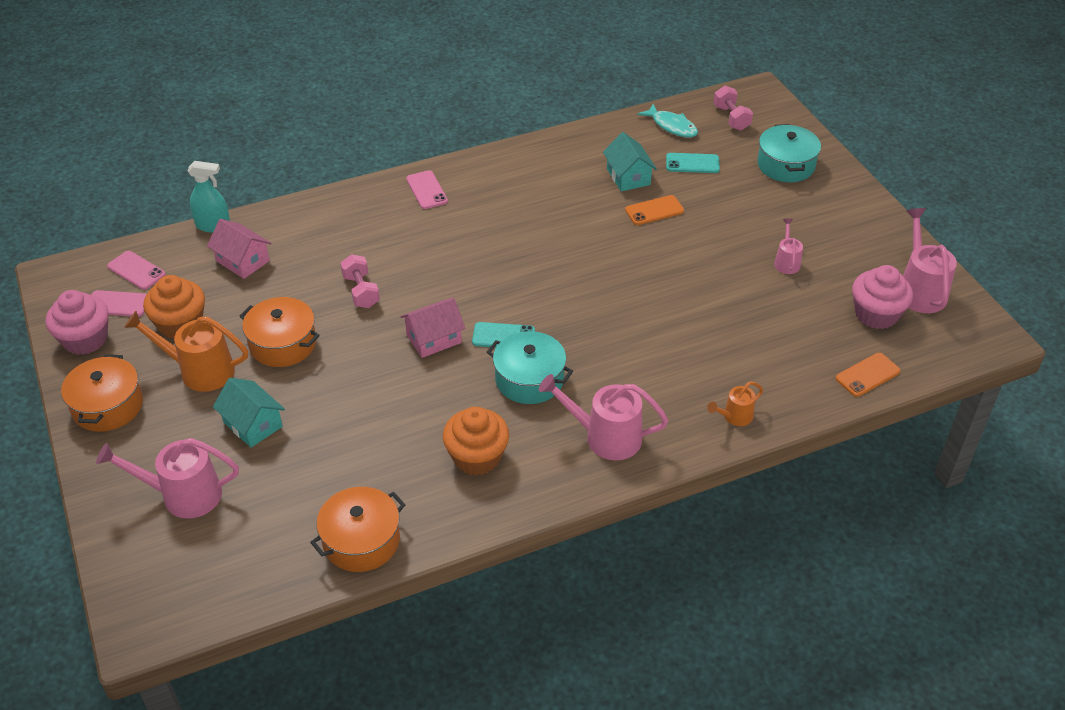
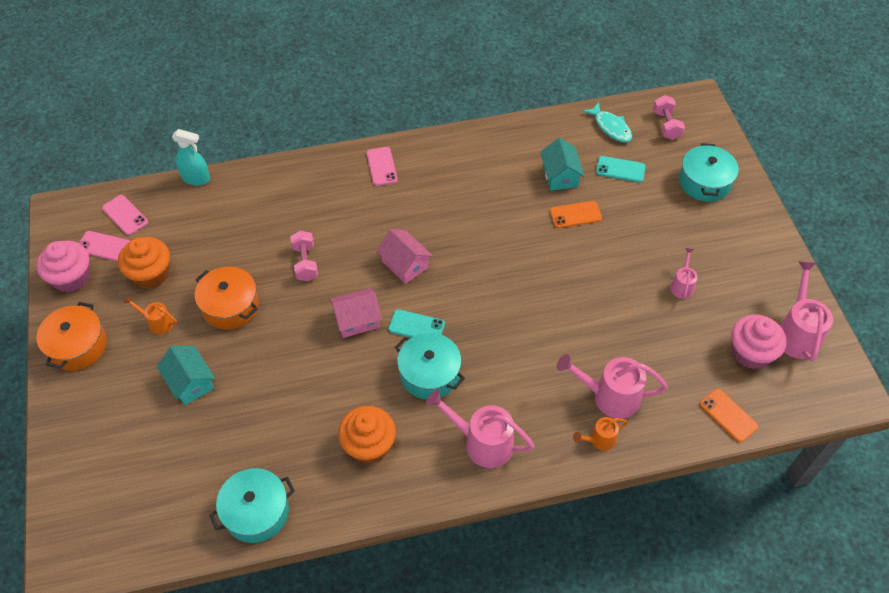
camera: 10 degrees right, 10 degrees up
pink watering can [96,438,239,519] -> pink watering can moved to [557,354,668,419]
orange watering can [124,311,248,392] -> orange watering can [123,296,177,334], size x0.54
pink house [207,219,271,279] -> pink house moved to [376,229,433,284]
orange pot [310,487,405,572] -> turquoise pot [209,468,295,543]
orange phone [836,353,901,397] -> orange phone turned 75 degrees clockwise [700,389,758,442]

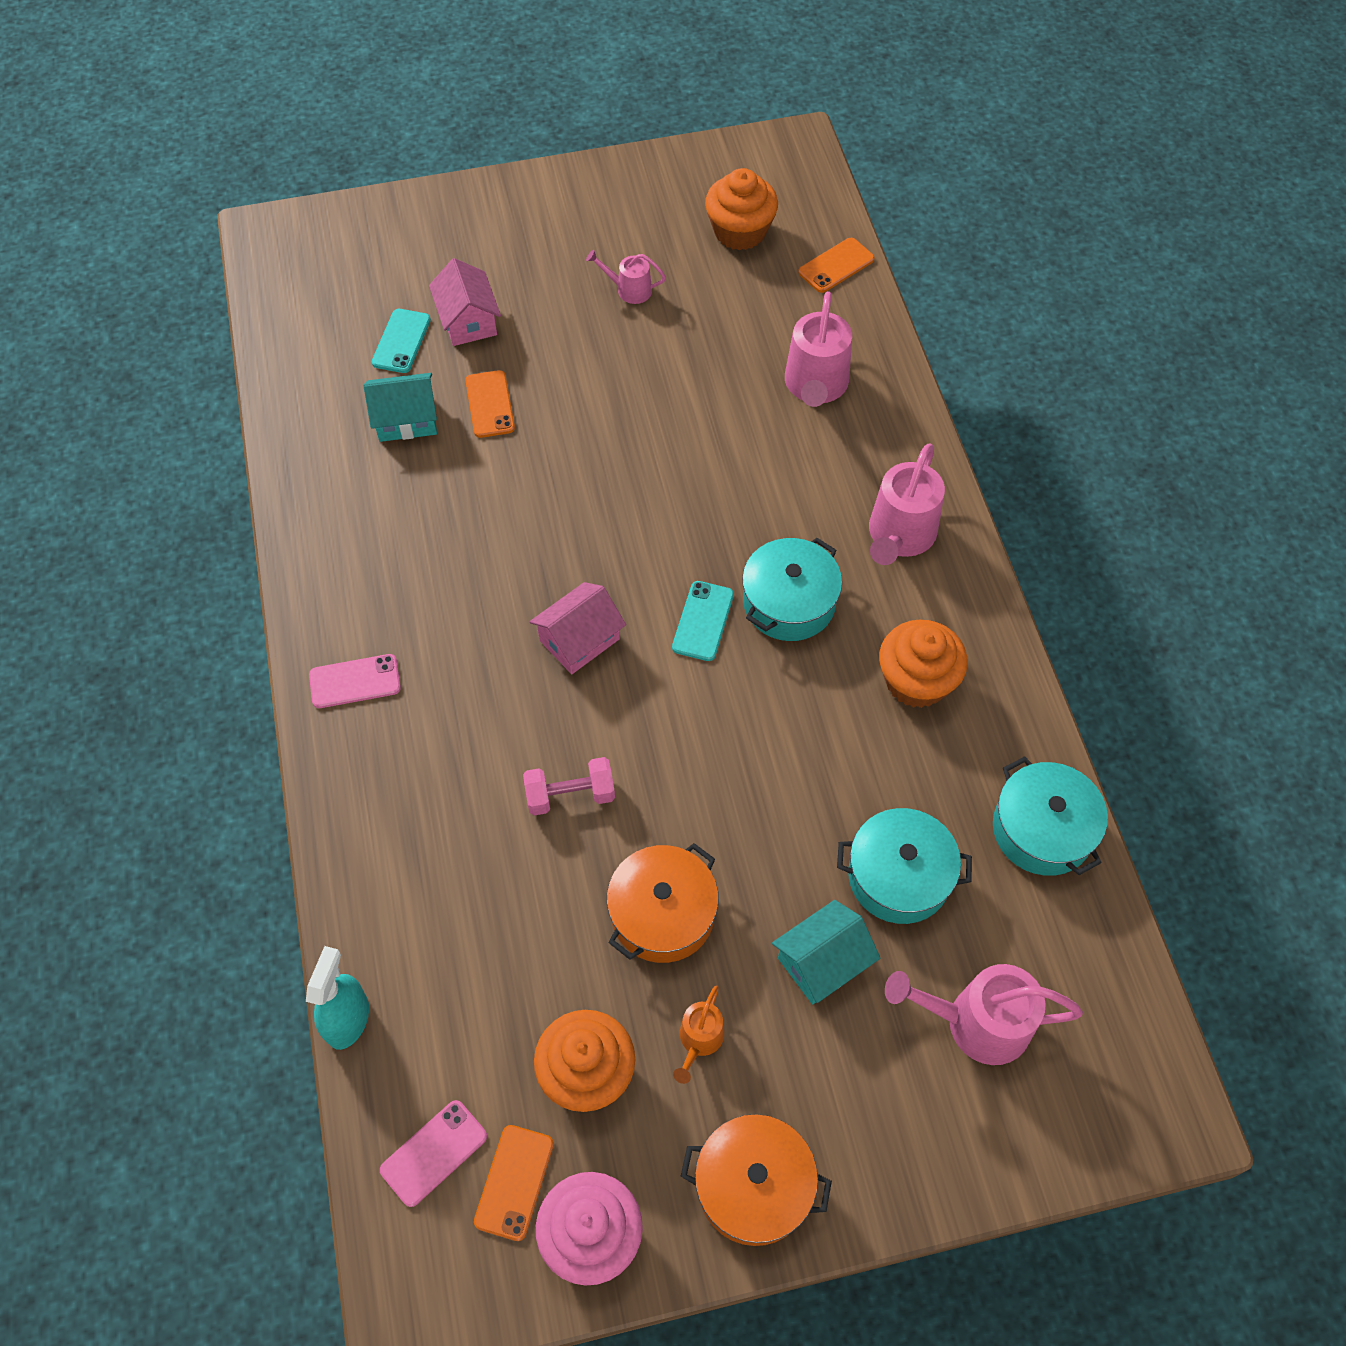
camera: 90 degrees left, 5 degrees up
pink phone [79,231,130,261] -> orange phone [474,1125,554,1241]
pink house [329,288,382,338] -> pink house moved to [429,258,501,346]
orange watering can [573,417,628,451] -> none
turquoise fish [582,102,632,142] -> none
pink dumbbell [653,95,685,140] -> none
turquoise pot [679,143,739,202] -> turquoise pot moved to [837,808,972,924]
pink cupcake [731,315,787,369] -> orange cupcake [705,168,778,250]
pink watering can [780,261,833,361] -> pink watering can moved to [885,964,1083,1065]

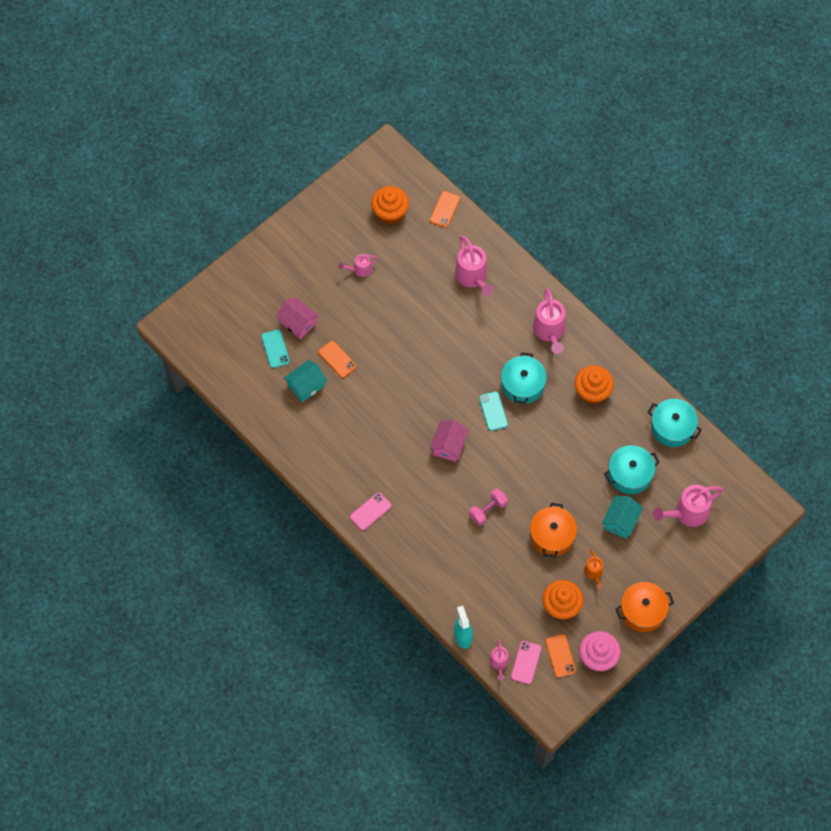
camera: 30 degrees left, 5 degrees up
none -> pink watering can [490,639,509,681]

